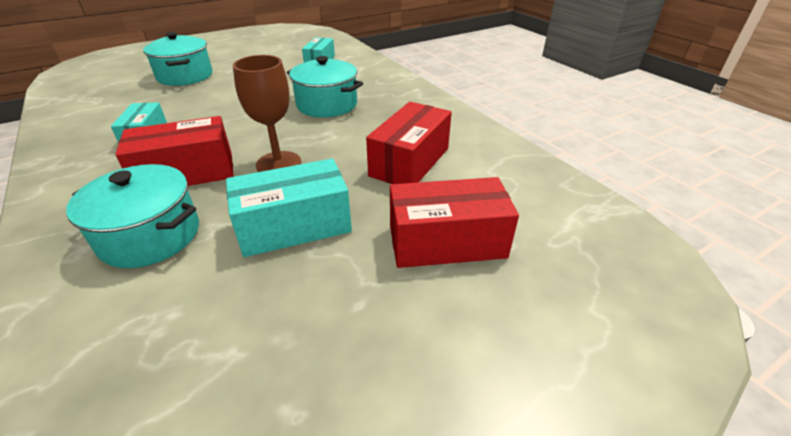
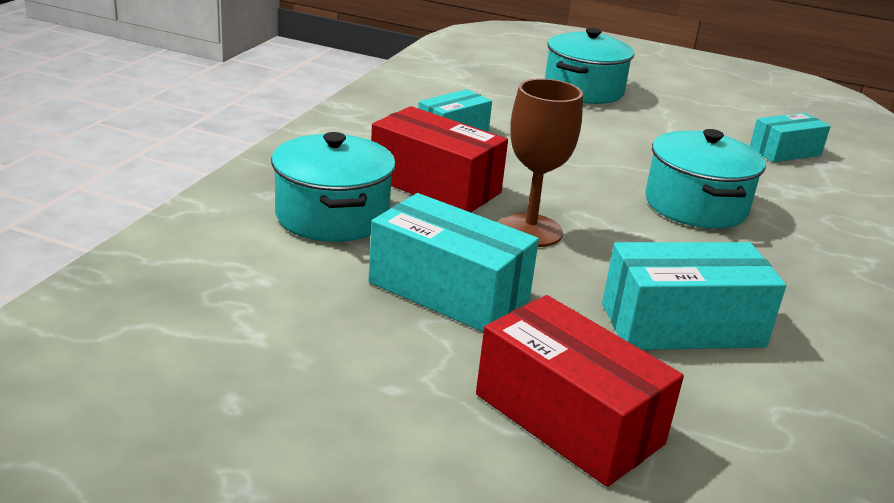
camera: 50 degrees right, 10 degrees down
red box [366,102,452,184] -> turquoise box [602,242,786,350]

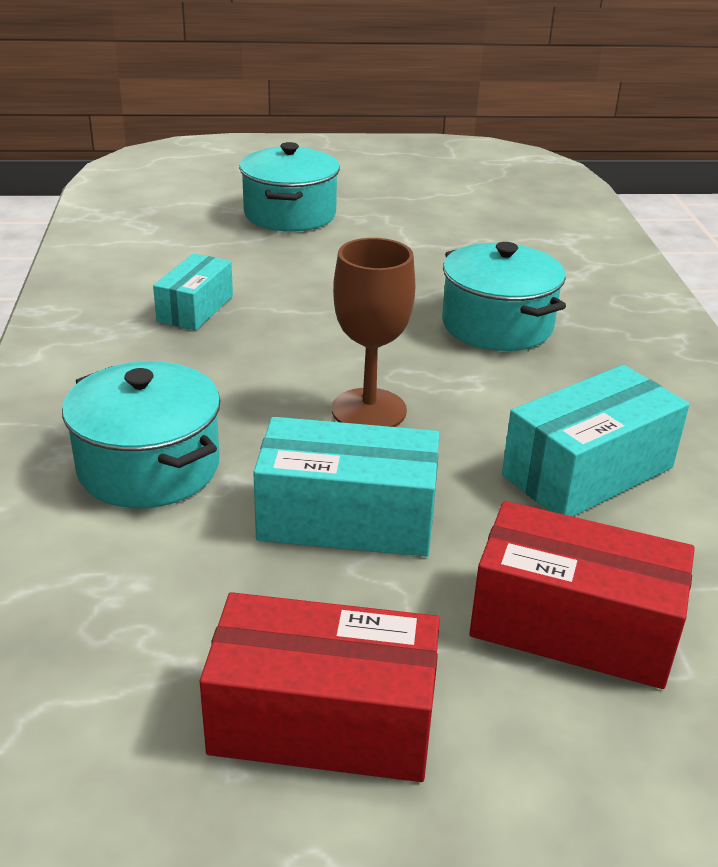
camera: 25 degrees left, 5 degrees up
red box [371,106,508,212] -> red box moved to [200,592,440,782]
turquoise box [750,113,831,162] -> none

